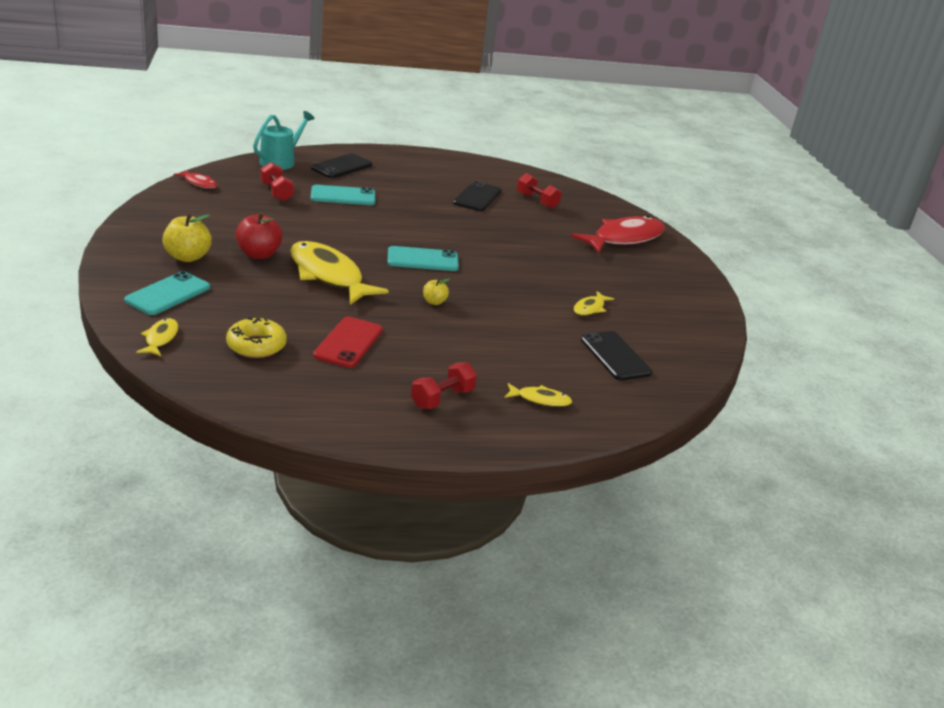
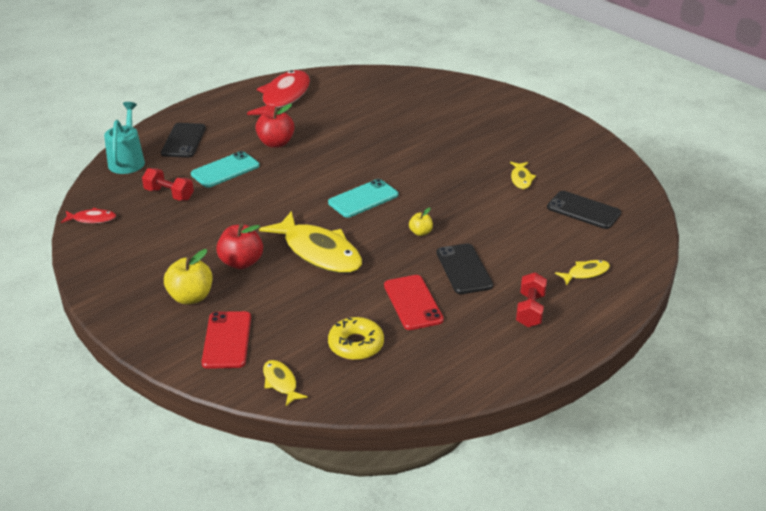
camera: 30 degrees left, 5 degrees up
turquoise phone [124,271,210,315] -> red phone [201,311,251,369]
yellow fish [290,241,389,305] -> yellow fish turned 150 degrees counterclockwise [259,211,362,273]
black phone [453,181,501,211] -> black phone moved to [436,243,493,294]
red dumbbell [517,173,562,209] -> none
red fish [571,216,665,253] -> red fish moved to [247,70,310,115]
none -> red apple [255,104,295,148]

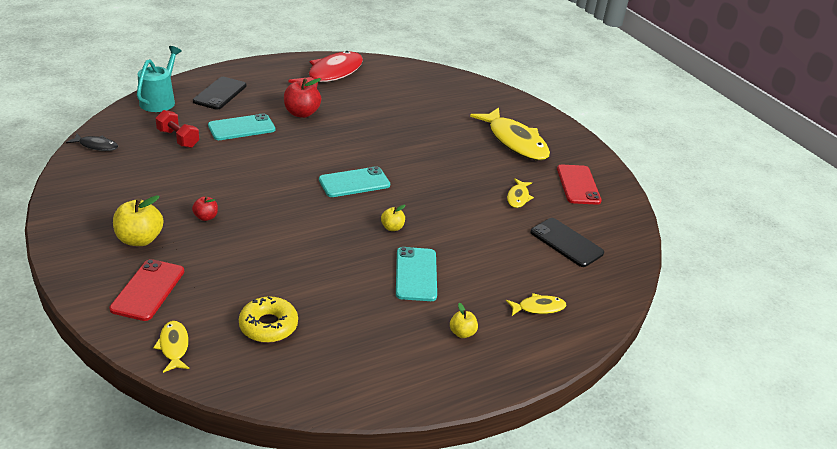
camera: 10 degrees right, 0 degrees up
red fish [61,208,116,223] -> black fish [66,134,118,151]
red apple [216,224,263,269] -> red apple [192,197,218,221], size x0.55
yellow fish [259,211,362,273] -> yellow fish moved to [470,107,550,161]
red phone [384,275,444,330] -> red phone moved to [557,164,602,205]
black phone [436,243,493,294] -> turquoise phone [396,247,437,301]
red dumbbell [516,272,547,327] -> yellow apple [450,303,478,338]

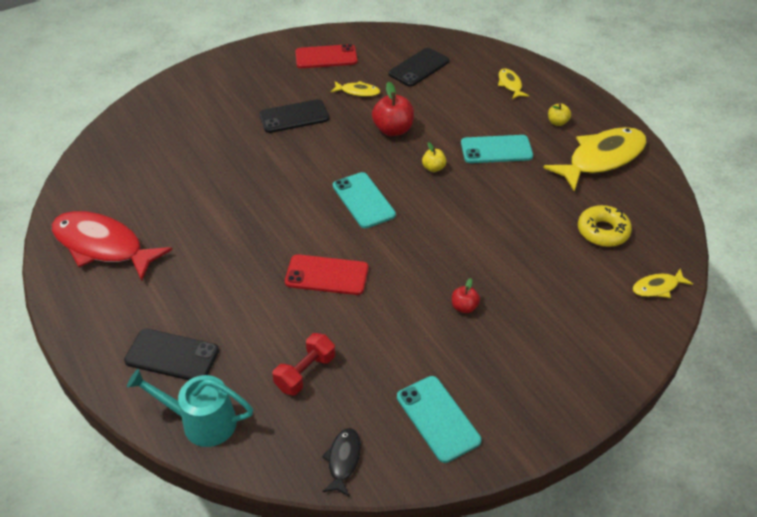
camera: 90 degrees left, 10 degrees up
red phone [109,259,184,321] -> red phone moved to [285,254,368,295]
yellow apple [113,195,163,246] -> none
turquoise phone [208,113,275,140] -> turquoise phone moved to [397,376,481,463]
red apple [284,78,321,118] -> red apple moved to [372,82,414,136]
yellow fish [470,107,550,161] -> yellow fish moved to [543,127,647,192]
none -> black phone [259,99,329,133]

